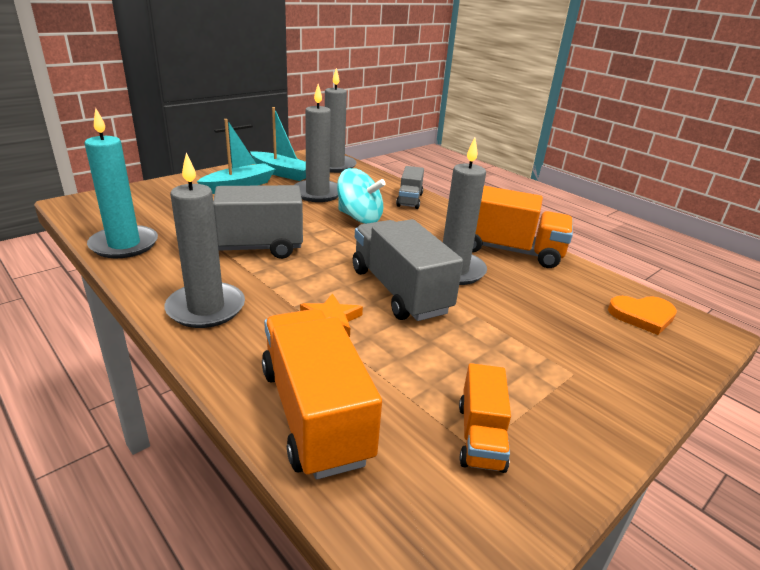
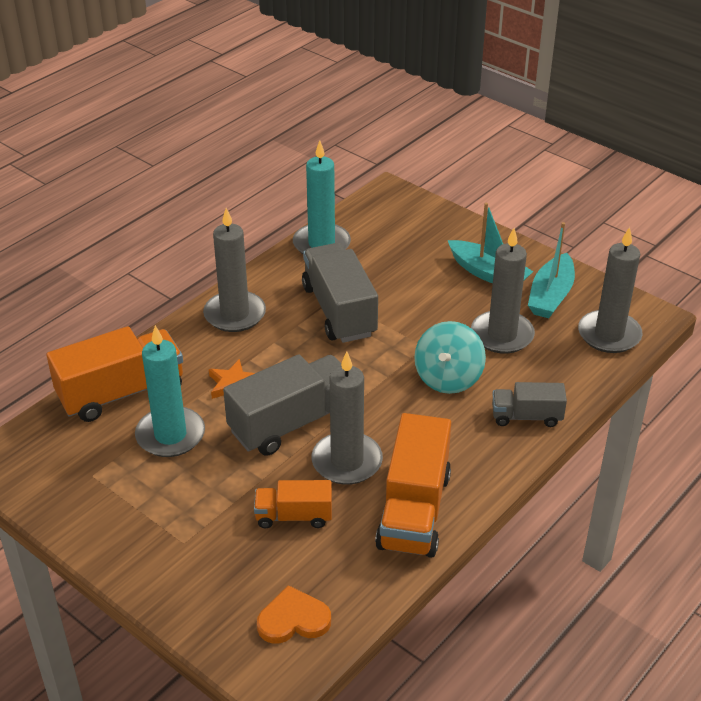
camera: 85 degrees right, 10 degrees up
orange truck [459,363,511,473] -> orange truck moved to [254,480,332,529]
orange heart [608,296,677,335] -> orange heart turned 90 degrees clockwise [257,585,331,644]
none -> turquoise candle [135,325,205,457]

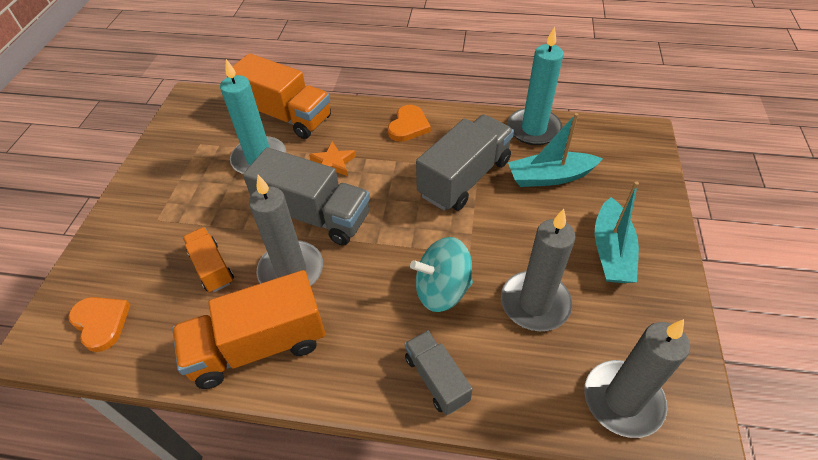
camera: 60 degrees right, 10 degrees up
grey candle [203,208,266,332] -> orange heart [388,105,431,142]
turquoise boat [528,222,575,318] -> turquoise boat moved to [508,113,603,187]

